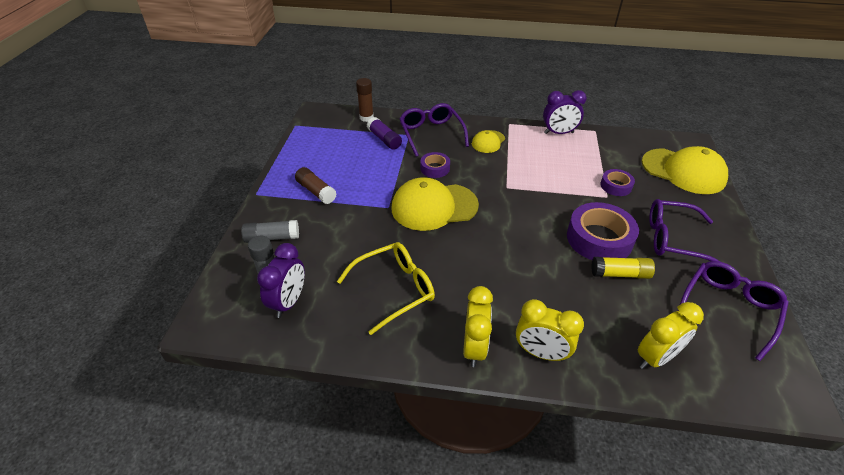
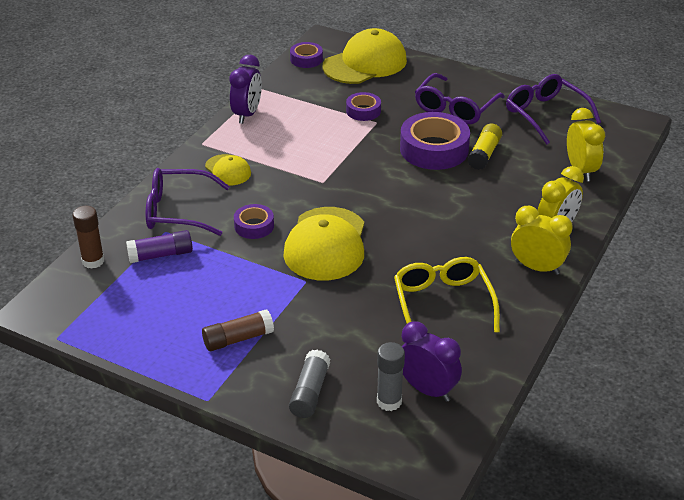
camera: 70 degrees left, 5 degrees down
none -> purple tape [290,42,323,68]

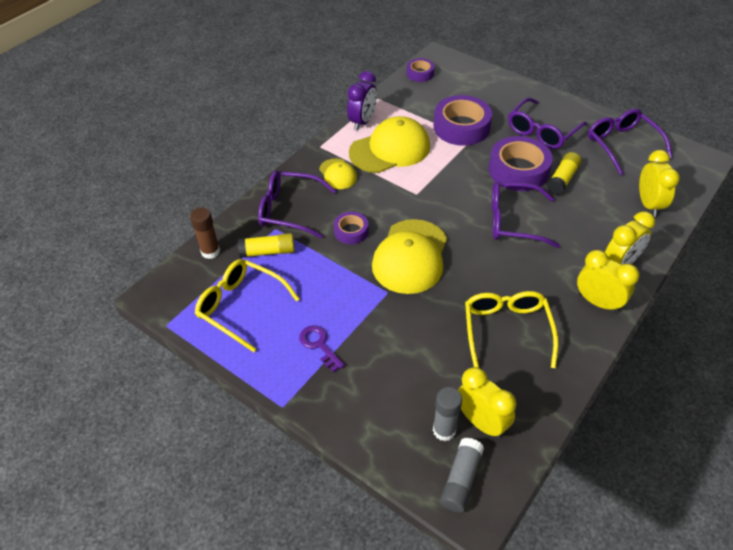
camera: 10 degrees right, 10 degrees up
purple glue stick [126,230,193,263] -> yellow glue stick [238,233,295,258]
brown glue stick [202,310,274,351] -> purple key [299,325,345,372]
grey glue stick [289,350,330,418] -> grey glue stick moved to [440,437,484,513]
yellow cap [323,28,407,84] -> yellow cap moved to [349,116,430,173]
purple tape [346,92,381,121] -> purple tape [433,95,492,146], size x1.88
purple clock [401,321,462,402] -> yellow clock [458,367,516,438]
none -> yellow glasses [195,259,299,352]
none -> purple glasses [492,182,560,248]

